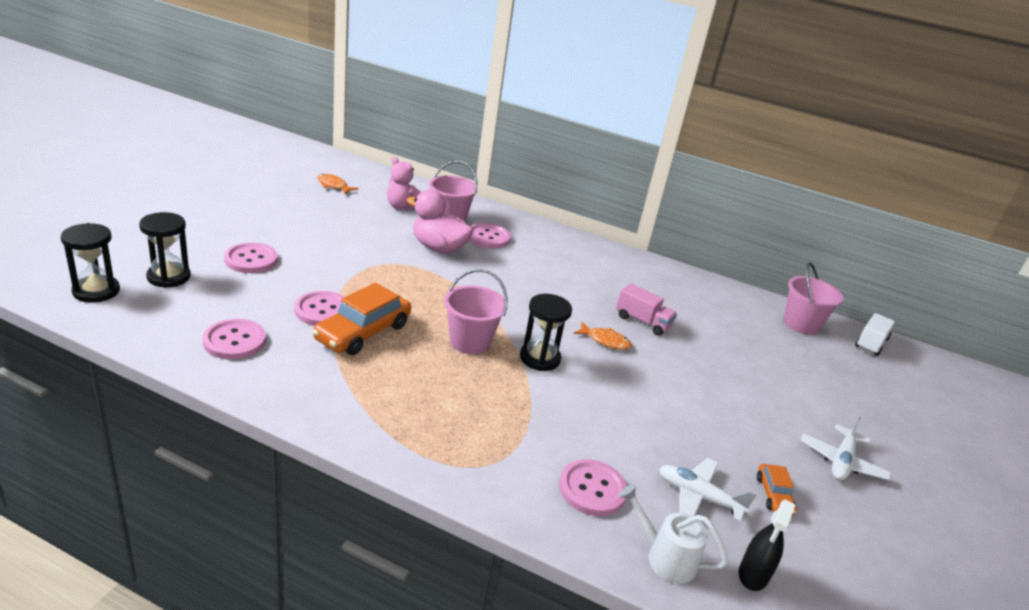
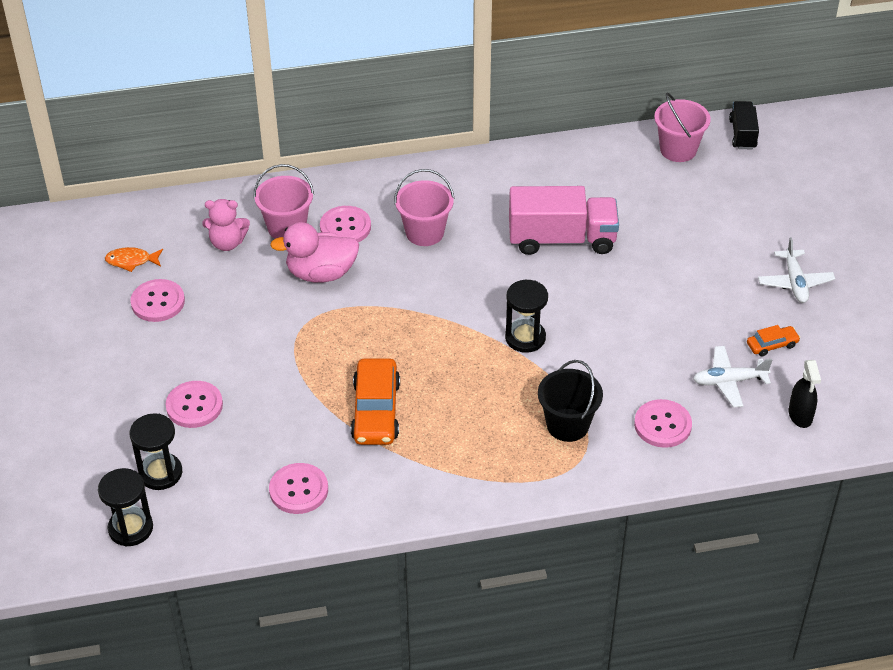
camera: 30 degrees left, 15 degrees up
pink button [294,291,344,326] -> pink button moved to [130,279,185,322]
pink bucket [444,269,508,354] -> pink bucket moved to [394,169,455,246]
orange fish [574,322,632,350] -> none
pink truck [616,283,677,336] -> pink truck [509,186,619,255], size x1.83
white watering can [619,484,728,584] -> none
orange car [757,464,797,515] -> orange car turned 75 degrees counterclockwise [747,325,800,356]
white truck [855,313,895,356] -> black truck [729,101,759,149]
none -> black bucket [538,360,603,442]

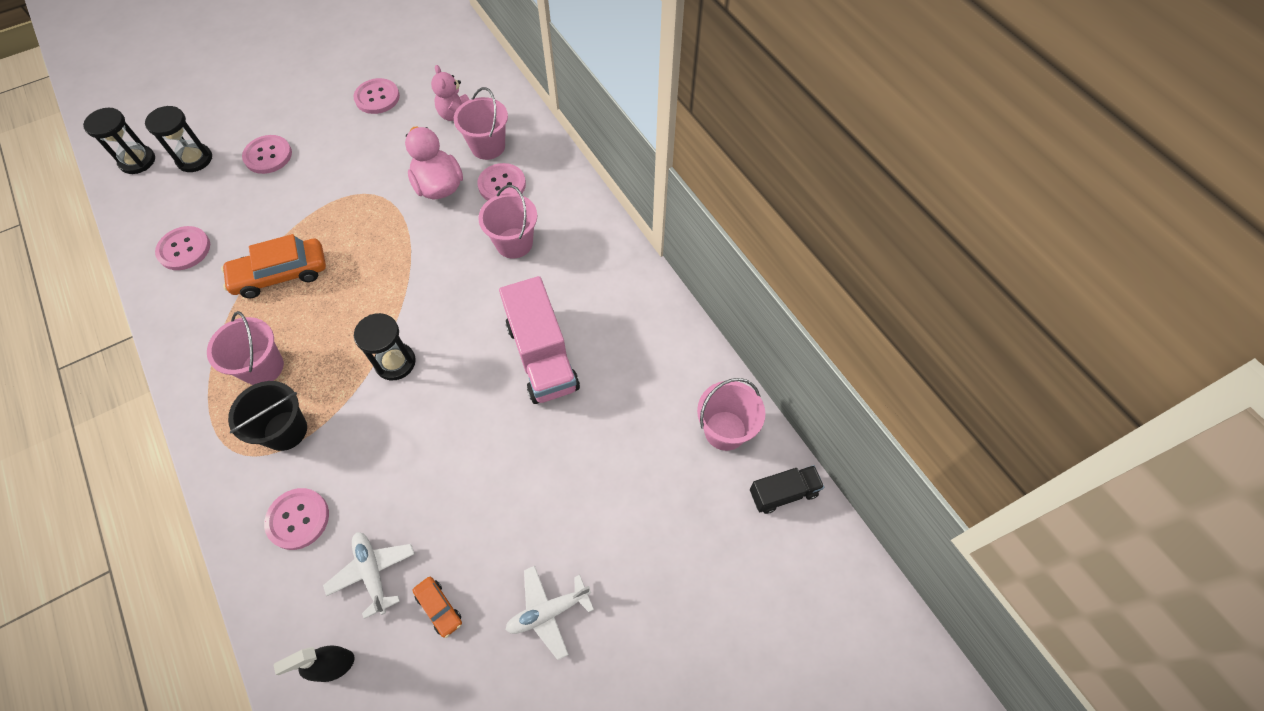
camera: 70 degrees right, 15 degrees up
orange fish [105,247,163,272] -> none
none -> pink bucket [207,311,284,385]

